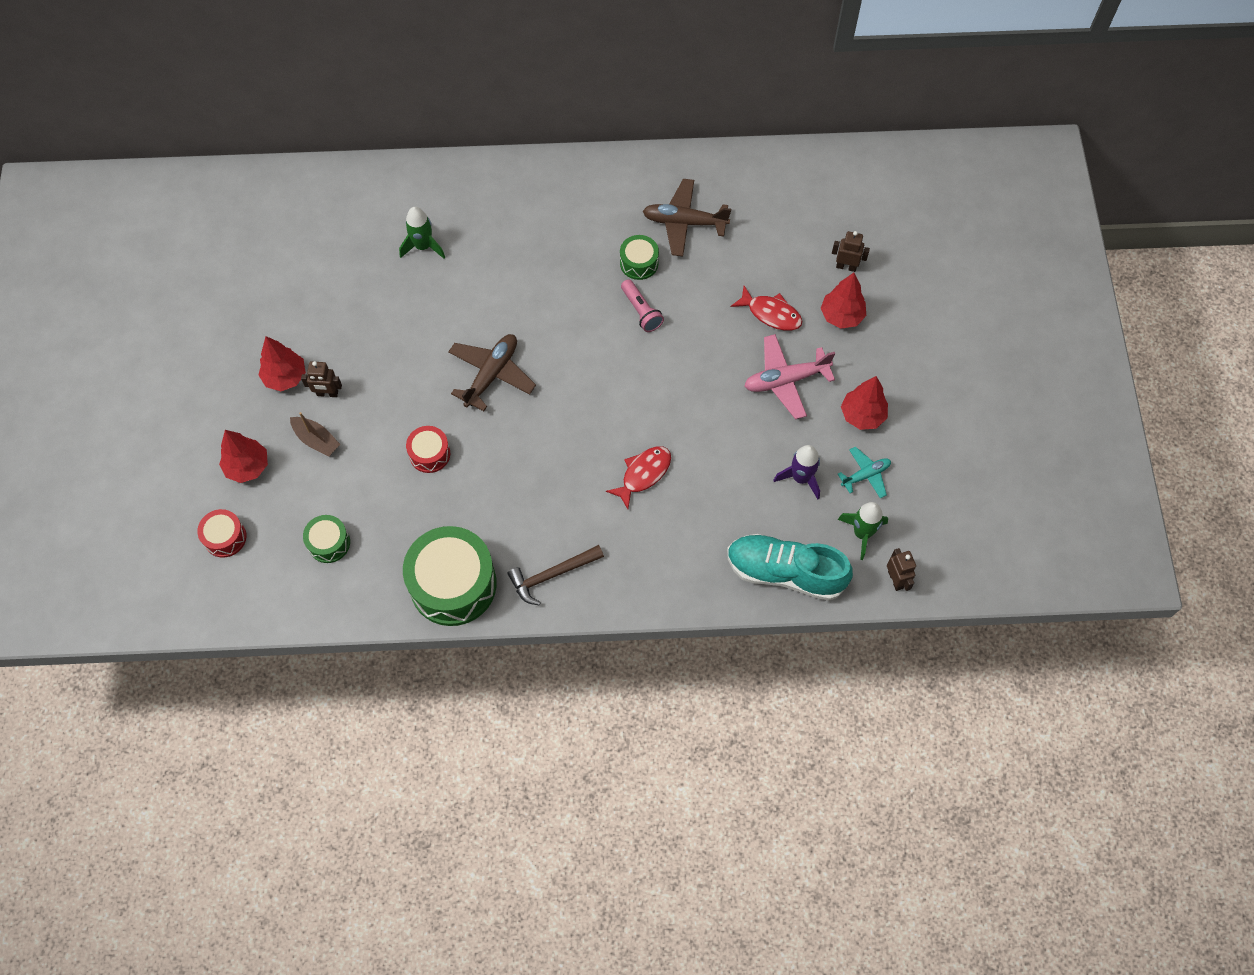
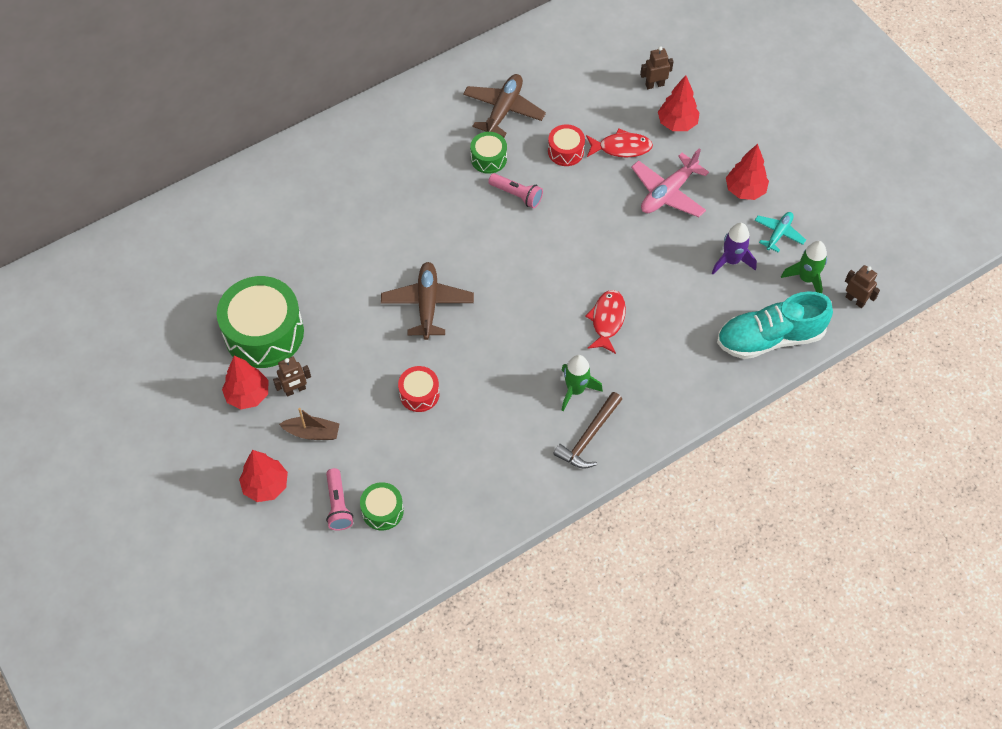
camera: 30 degrees left, 5 degrees down
red drum [197,509,247,558] -> red drum moved to [548,124,585,166]
green rocket [399,207,445,258] -> green rocket moved to [562,355,603,411]
green drum [403,526,497,626] -> green drum moved to [217,276,304,368]
brown plane [643,179,731,256] -> brown plane turned 135 degrees clockwise [463,74,546,137]
none -> pink flashlight [326,468,353,531]

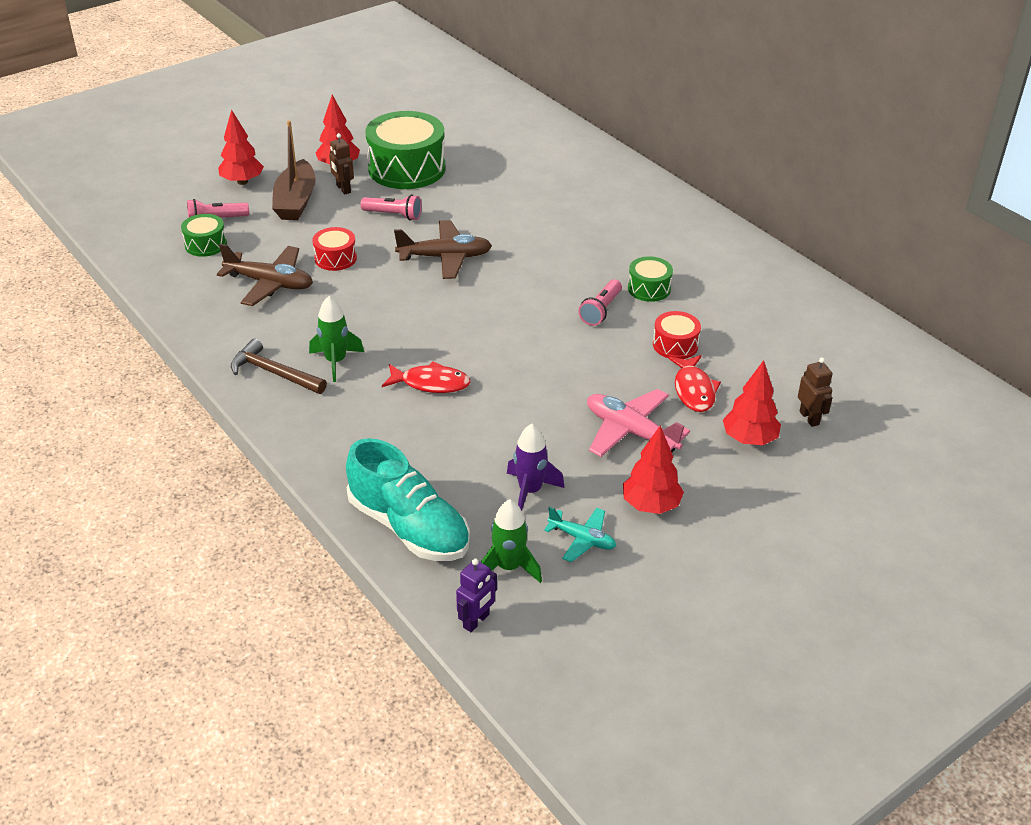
camera: 85 degrees right, 20 degrees down
brown boat [279,408,340,440] -> brown boat [272,121,316,220], size x1.64
brown plane [463,74,546,137] -> brown plane moved to [217,244,313,306]
turquoise shoe [717,291,833,359] -> turquoise shoe turned 150 degrees clockwise [346,438,470,561]
brown robot [845,265,880,308] -> purple robot [456,558,497,632]
none -> pink flashlight [360,194,422,221]

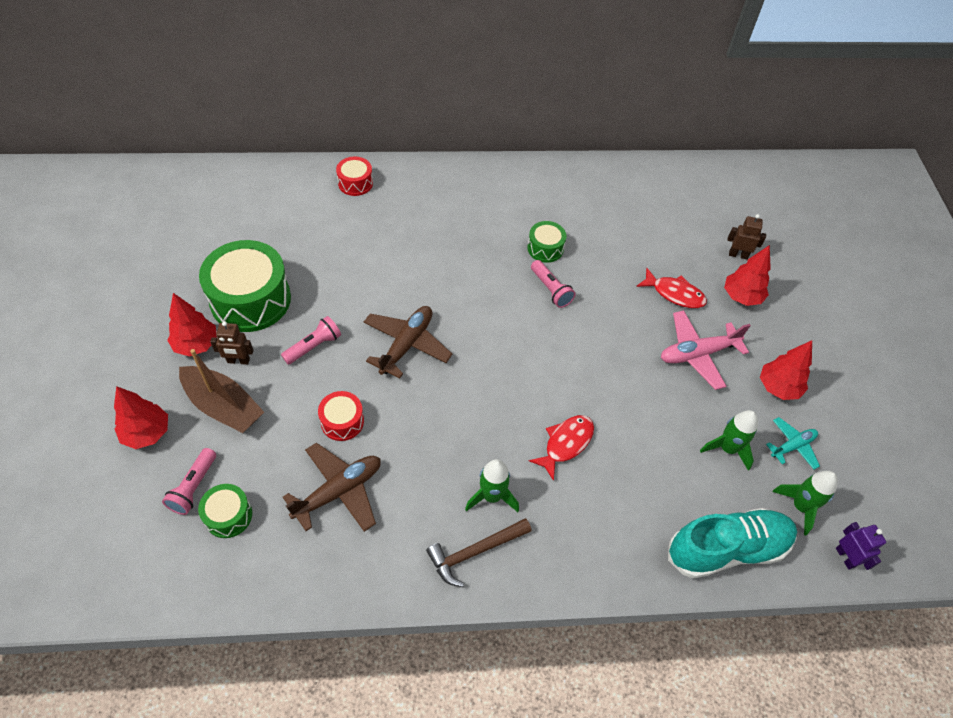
camera: 60 degrees left, 15 degrees up
purple rocket [507,424,565,511] -> green rocket [700,410,758,471]
red drum [653,311,701,359] -> red drum moved to [336,156,373,196]

